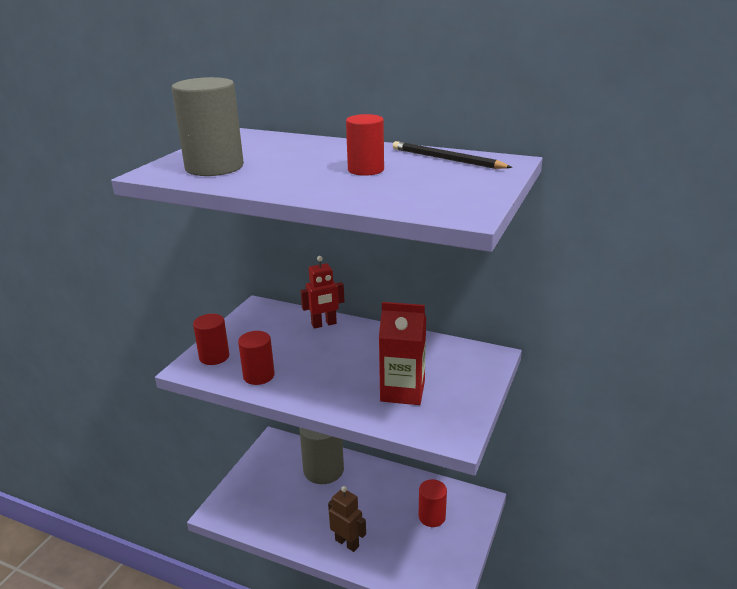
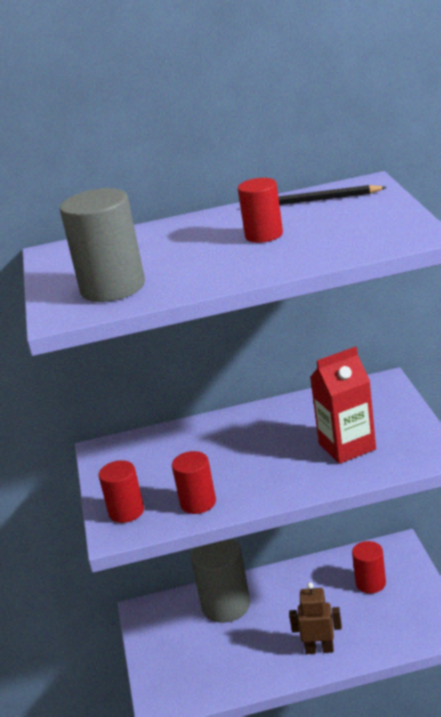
camera: 30 degrees left, 0 degrees up
red robot [300,256,345,329] -> none

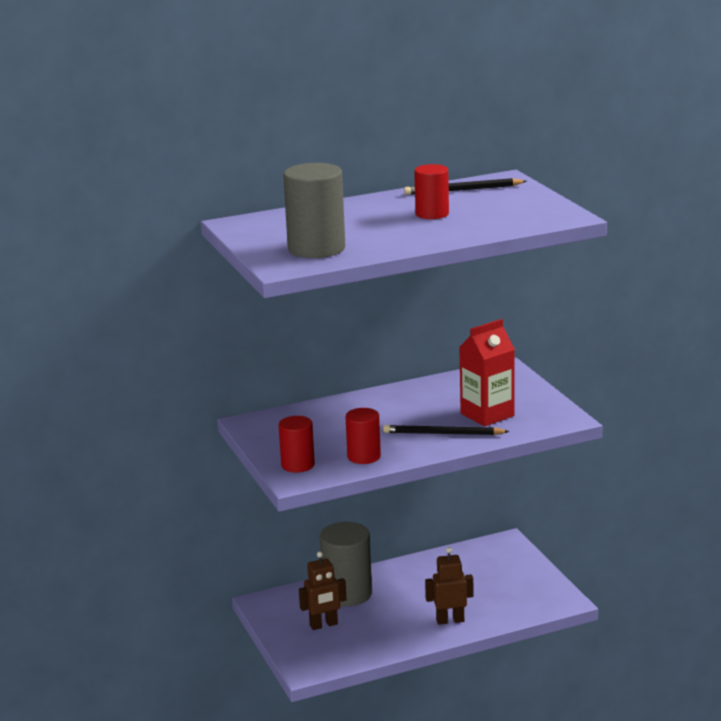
camera: 15 degrees left, 5 degrees down
red cylinder [352,541,386,594] -> none
none -> brown robot [299,551,347,630]
none -> black pencil [383,425,510,435]

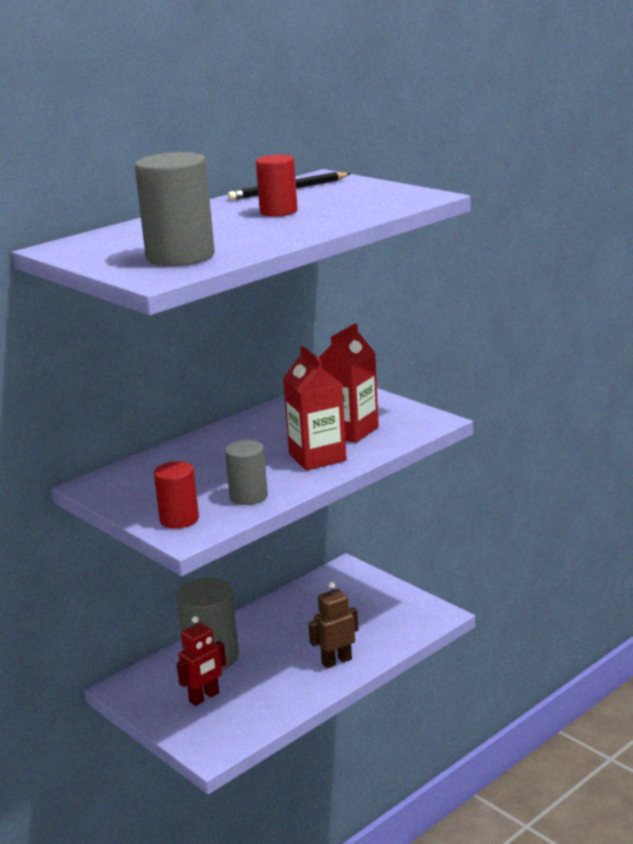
camera: 20 degrees left, 0 degrees up
brown robot [299,551,347,630] -> red robot [176,616,226,706]
red cylinder [346,408,381,464] -> grey cylinder [225,440,268,505]
black pencil [383,425,510,435] -> red carton [283,346,347,471]

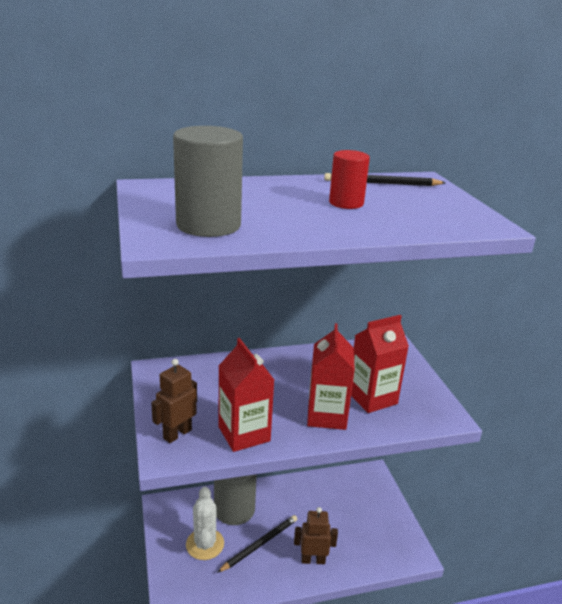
camera: 25 degrees right, 5 degrees up
red cylinder [154,461,199,529] -> brown robot [151,359,197,443]
red robot [176,616,226,706] -> white cactus [186,487,224,560]
grey cylinder [225,440,268,505] -> red carton [219,338,274,452]
none -> black pencil [217,515,297,573]

